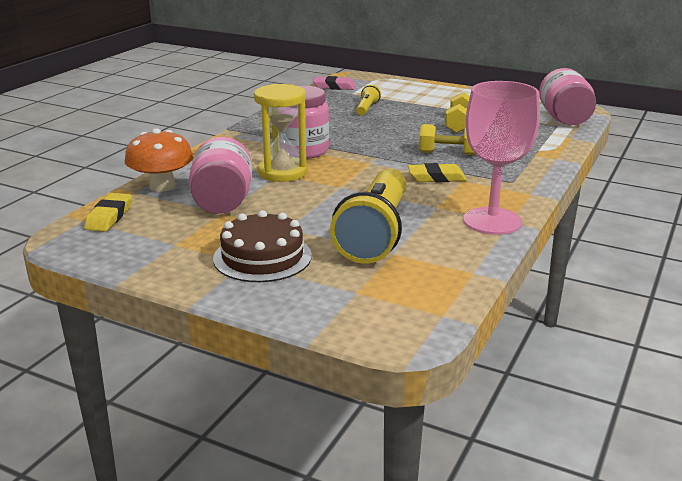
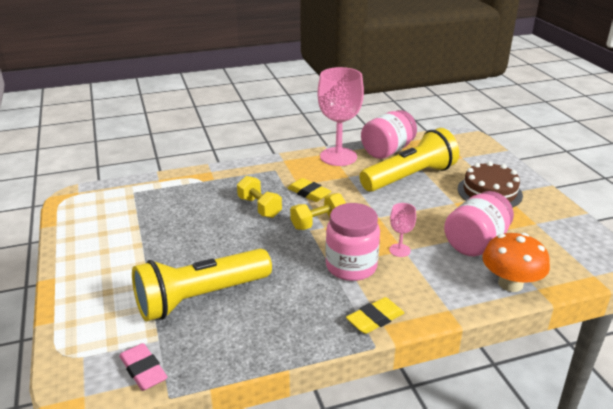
camera: 135 degrees left, 5 degrees up
yellow eraser [84,193,132,232] -> yellow eraser moved to [346,297,404,334]
yellow hourglass [254,84,308,182] -> pink goblet [389,203,416,257]
yellow flashlight [356,84,381,116] -> yellow flashlight [132,249,272,322], size x2.31
yellow dumbbell [445,92,470,133] -> yellow dumbbell moved to [290,193,346,230]
pink jar [539,68,596,125] -> pink jar moved to [361,110,417,159]

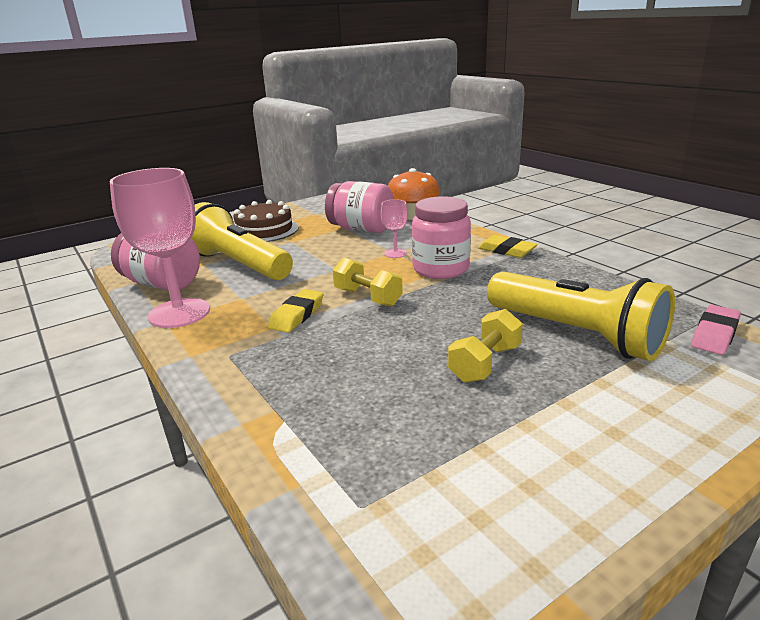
camera: 105 degrees left, 5 degrees down
yellow dumbbell [237,176,282,218] -> yellow dumbbell moved to [448,309,523,383]

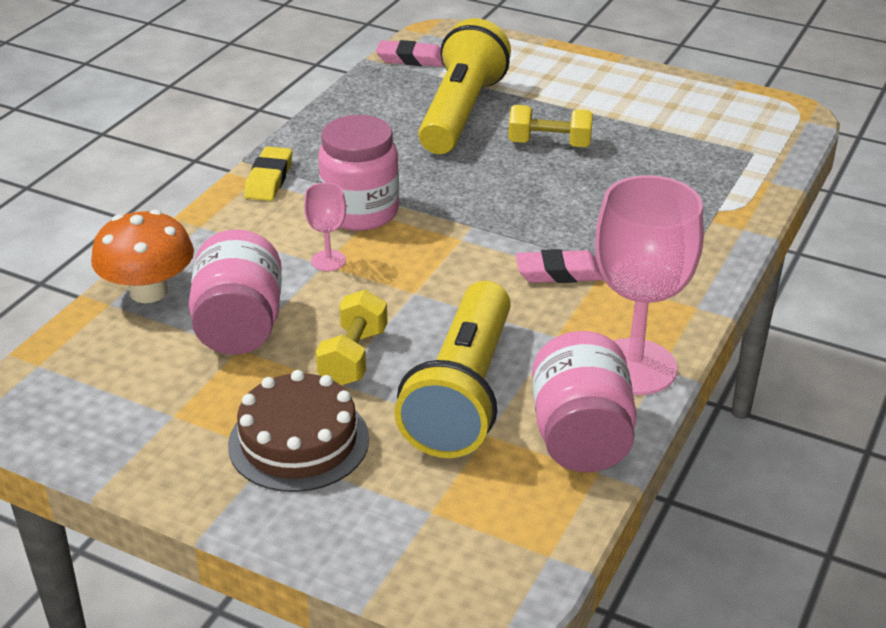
camera: 120 degrees left, 10 degrees up
yellow eraser [268,289,323,333] -> pink eraser [516,249,603,283]
yellow dumbbell [333,257,403,307] -> yellow dumbbell moved to [316,290,388,386]

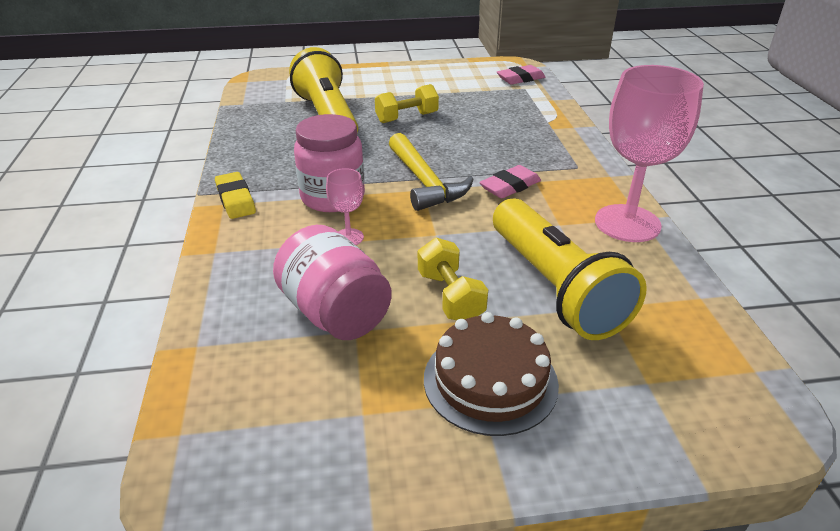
camera: 35 degrees left, 0 degrees up
orange mushroom [91,210,194,303] -> none
pink eraser [376,40,443,67] -> pink eraser moved to [497,65,545,85]
pink jar [532,331,637,472] -> none
none -> yellow hammer [389,133,474,211]

